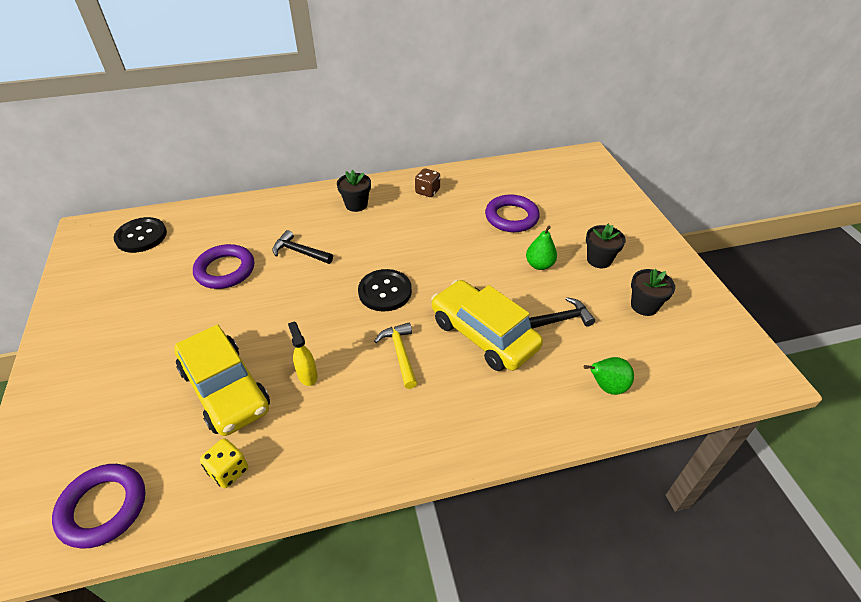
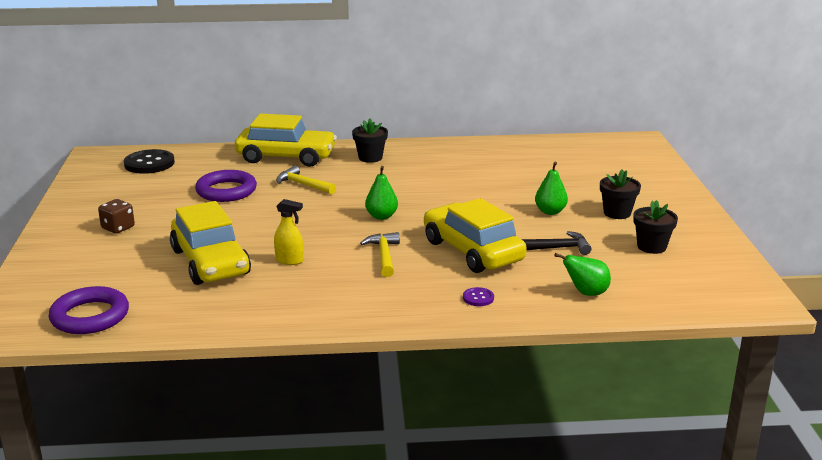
camera: 10 degrees right, 20 degrees down
yellow dice [200,438,248,488] -> none
black hammer [272,230,333,264] -> yellow hammer [276,166,336,194]
yellow spray bottle [288,321,318,386] -> yellow spray bottle turned 120 degrees clockwise [274,199,304,265]
black button [358,269,412,312] -> green pear [365,166,398,220]
brown dice [415,168,440,197] -> brown dice moved to [98,199,135,234]
purple ring [485,194,540,232] -> none
none -> yellow car [235,113,337,167]
none -> purple button [463,287,494,306]

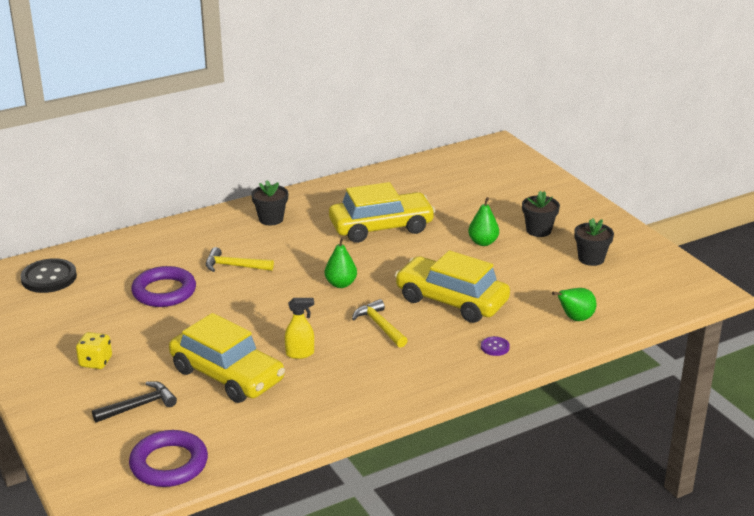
camera: 25 degrees left, 5 degrees up
brown dice [98,199,135,234] -> yellow dice [76,332,112,369]
yellow car [235,113,337,167] -> yellow car moved to [329,182,435,243]
black hammer [521,231,592,255] -> black hammer moved to [92,381,177,423]

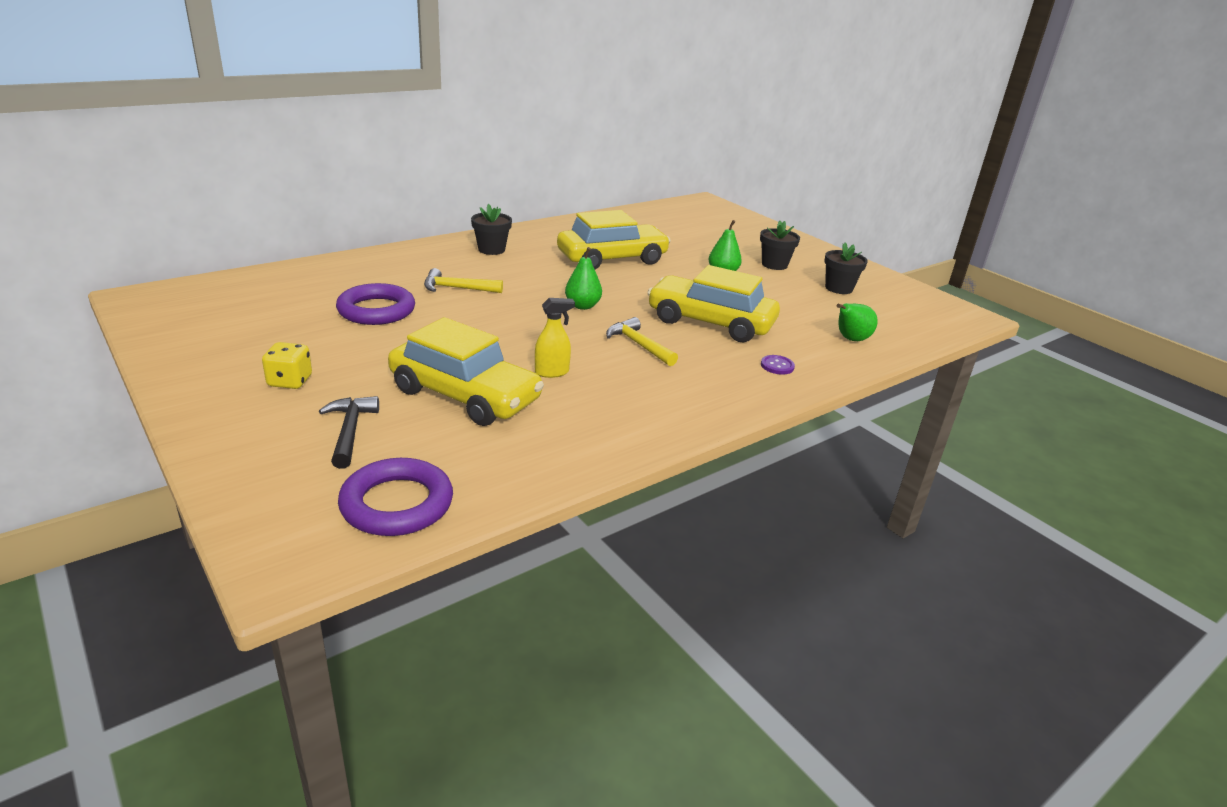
camera: 10 degrees left, 0 degrees up
black button [20,258,77,293] -> none
black hammer [92,381,177,423] -> black hammer turned 60 degrees counterclockwise [319,396,379,469]

